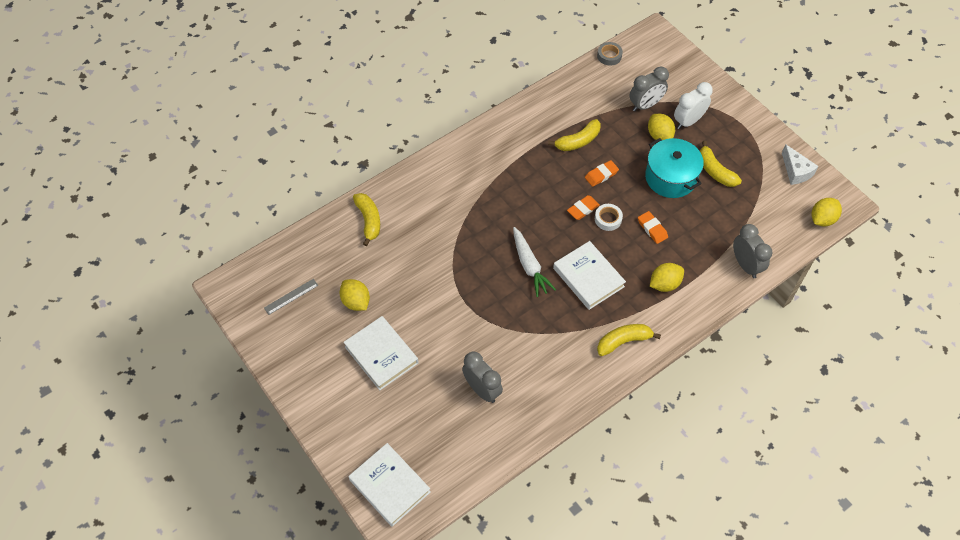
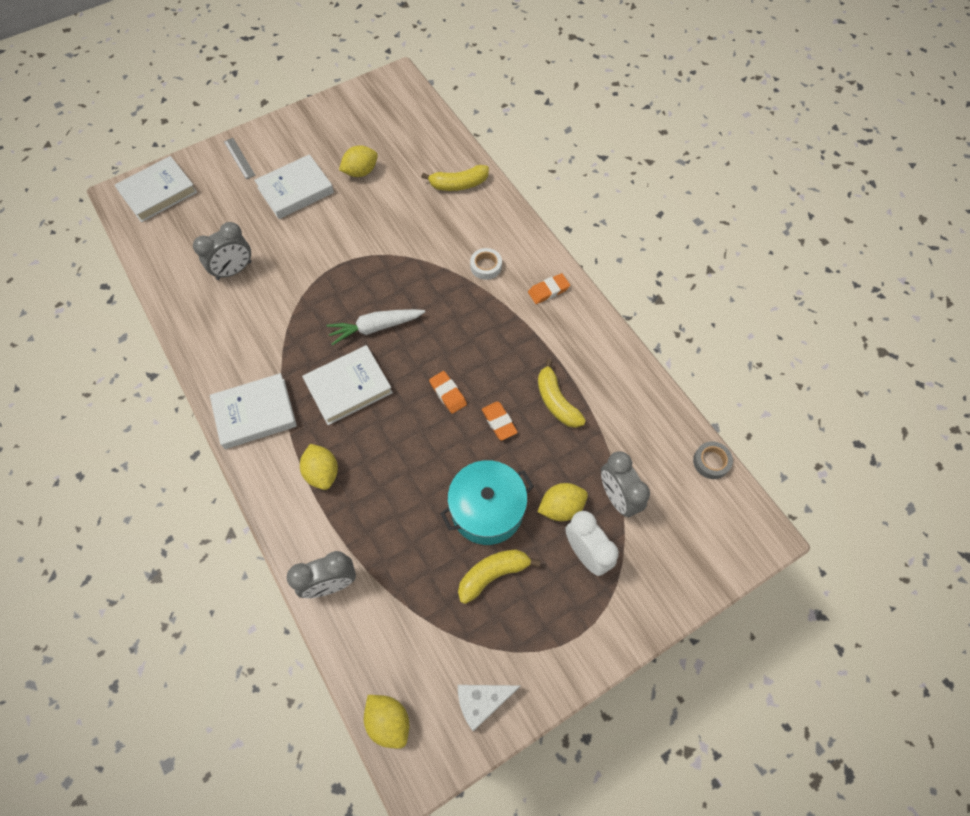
camera: 95 degrees right, 5 degrees up
grey ruler [264,279,318,315] -> grey ruler moved to [224,138,256,179]
white tape [595,204,623,231] -> white tape moved to [470,248,502,280]
yellow banana [597,324,661,356] -> white book [210,373,297,449]
orange eraser [638,211,668,244] -> orange eraser moved to [528,273,570,304]

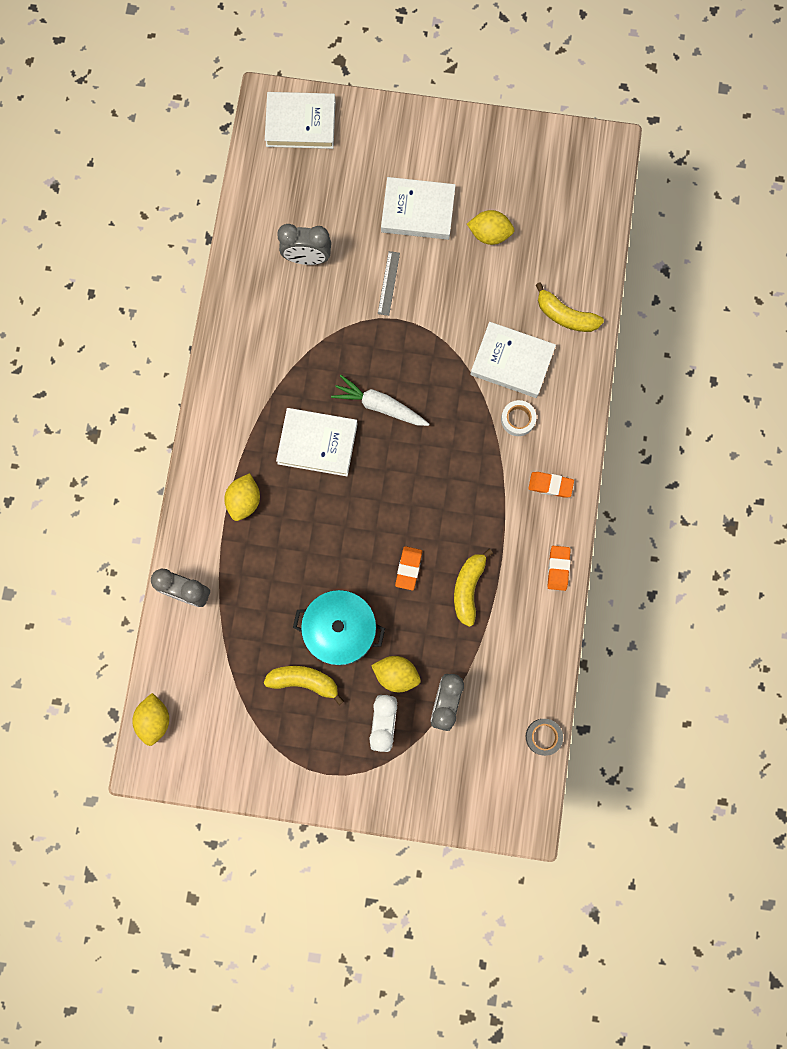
camera: 40 degrees right, 15 degrees up
white book [210,373,297,449] -> white book moved to [470,322,556,398]
grey ruler [224,138,256,179] -> grey ruler moved to [378,251,400,316]
orange eraser [429,371,467,414] -> orange eraser moved to [547,546,571,591]
white cheese [458,685,521,731] -> none

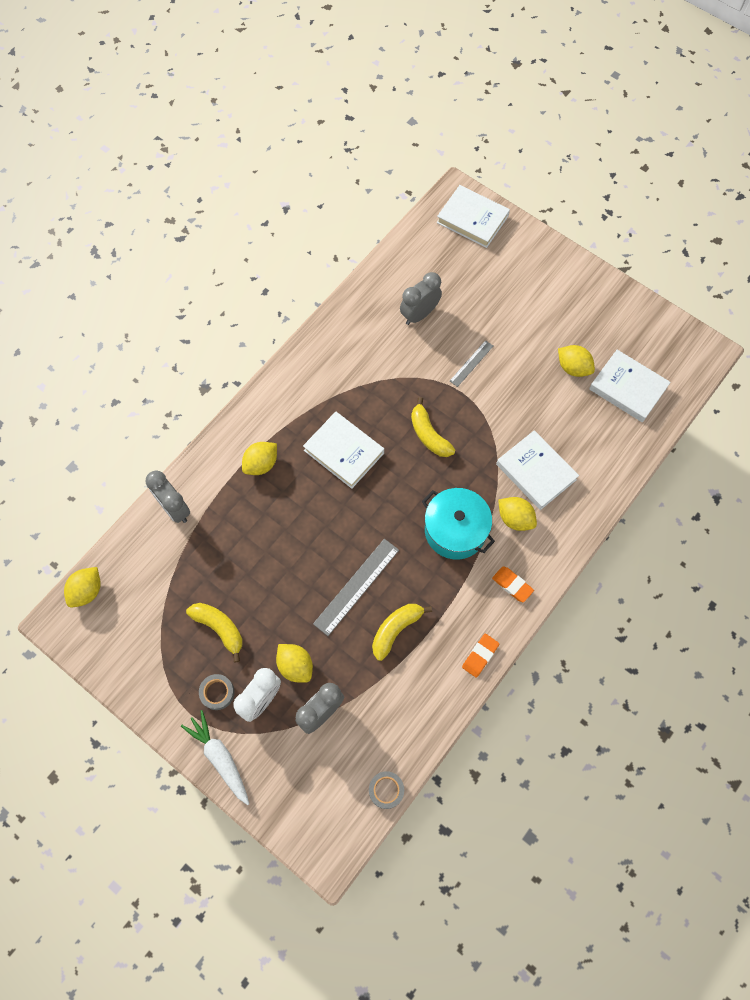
camera: 30 degrees right, 10 degrees down
grey clock [277,224,331,265] -> grey clock turned 105 degrees clockwise [400,272,442,325]
turquoise pot [293,590,385,665] -> turquoise pot moved to [422,488,495,560]
white carrot [331,375,429,426] -> white carrot moved to [181,710,249,805]
white book [381,177,456,240] -> white book moved to [589,350,671,422]
orange eraser [395,546,422,590] -> grey ruler [313,539,399,636]
white tape [501,400,537,436] -> yellow lemon [498,497,537,531]
yellow banana [536,283,604,332] -> yellow banana moved to [411,397,455,457]
none -> grey tape [199,674,235,710]

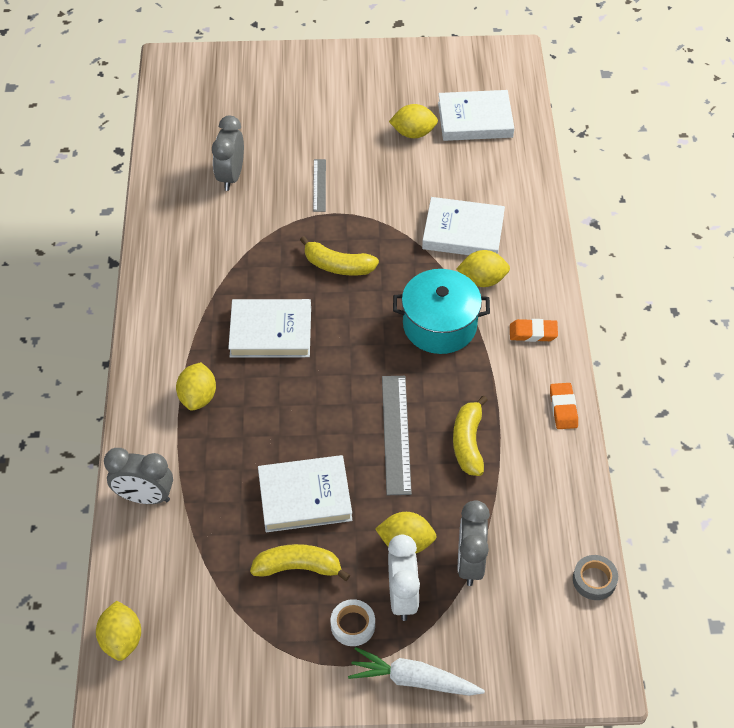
camera: 40 degrees left, 15 degrees down
grey tape [199,674,235,710] -> white tape [331,599,375,646]
white book [437,185,510,248] -> white book moved to [258,455,352,532]

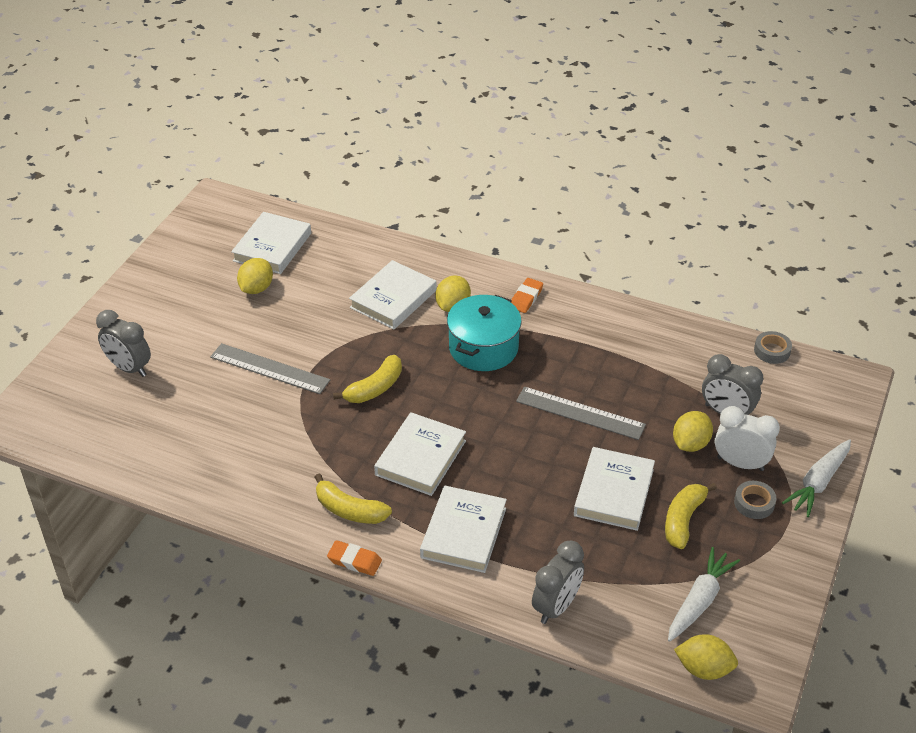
camera: 65 degrees left, 10 degrees down
yellow lemon [176,362,216,411] -> white book [420,485,507,573]
grey clock [212,116,244,191] -> grey clock moved to [96,310,151,377]
grey ruler [313,159,326,212] -> grey ruler [210,343,330,394], size x1.72
white tape [331,599,375,646] -> grey tape [734,481,776,519]
yellow banana [453,396,488,476] -> yellow banana moved to [315,473,392,524]
orange eraser [550,383,578,429] -> orange eraser moved to [327,540,382,576]
none -> white carrot [668,547,740,642]

